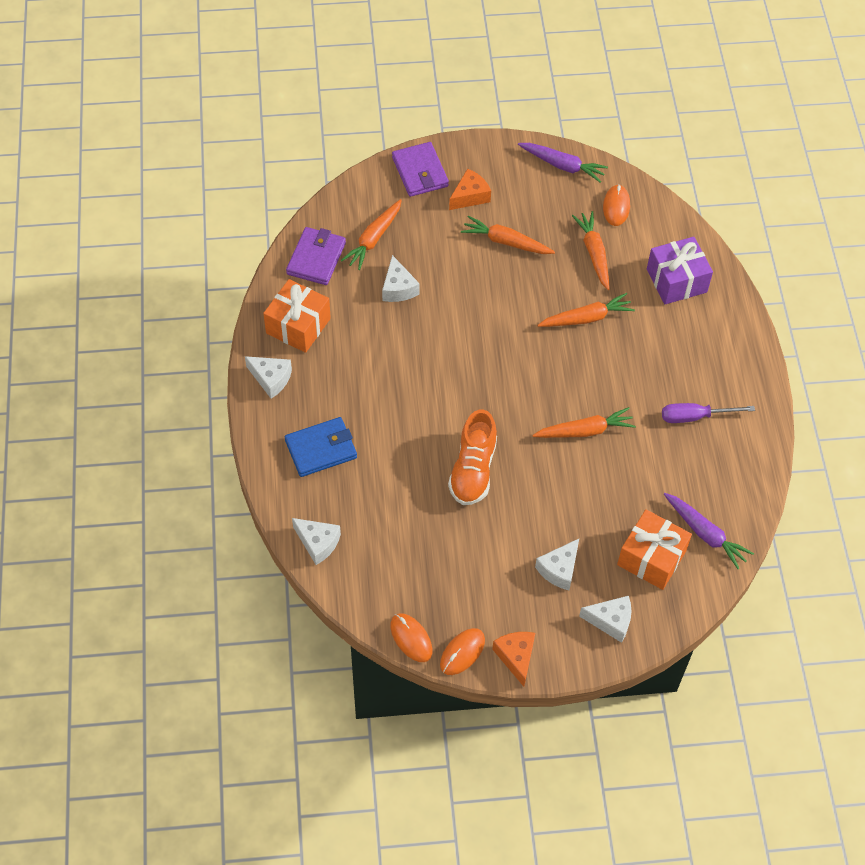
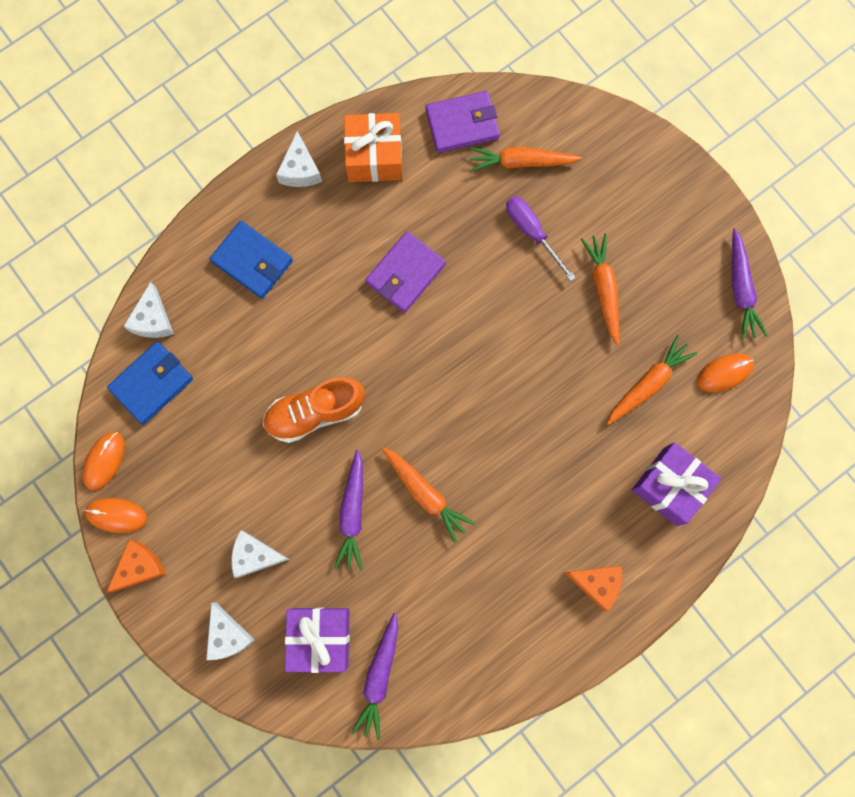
camera: 60 degrees right, 20 degrees up
white cheese [382,255,420,302] -> none
purple wallet [392,142,449,197] -> purple wallet moved to [365,231,446,313]
orange cheese [449,169,491,210] -> orange cheese moved to [564,566,622,612]
orange carrot [537,293,635,327] -> none
orange gift [617,509,692,590] -> purple gift [285,607,350,673]
purple screwdriver [662,403,755,423] -> purple screwdriver moved to [506,196,576,281]
none -> blue wallet [107,342,193,425]
none -> purple carrot [334,450,363,571]

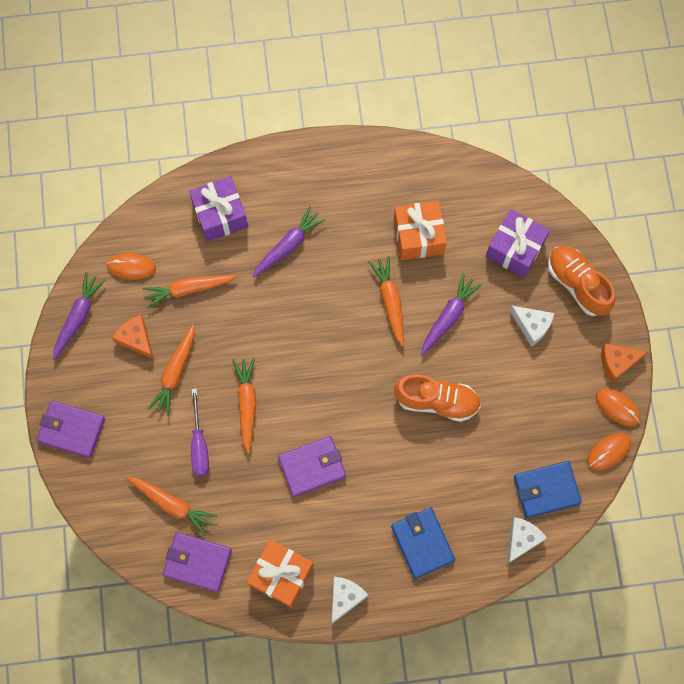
camera: 150 degrees left, 5 degrees down
white cheese [206,602,255,660] -> orange shoe [548,246,615,316]
purple carrot [352,613,398,740] -> purple carrot moved to [252,206,325,278]
orange cheese [564,566,622,612] -> orange cheese moved to [112,315,154,359]
none -> purple wallet [36,401,105,458]
none -> orange carrot [232,358,256,454]
none -> orange gift [394,201,447,260]

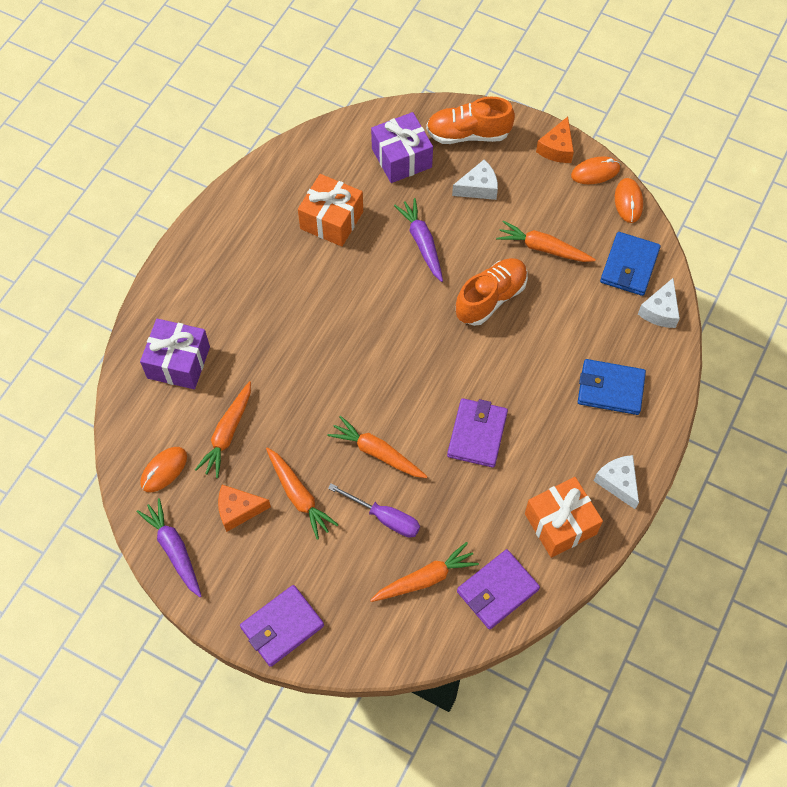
camera: 55 degrees left, 10 degrees down
purple carrot [252,206,325,278] -> none
orange carrot [369,256,404,347] -> orange carrot moved to [496,221,596,262]
white cheese [507,517,547,564] -> white cheese turned 135 degrees counterclockwise [638,278,680,328]

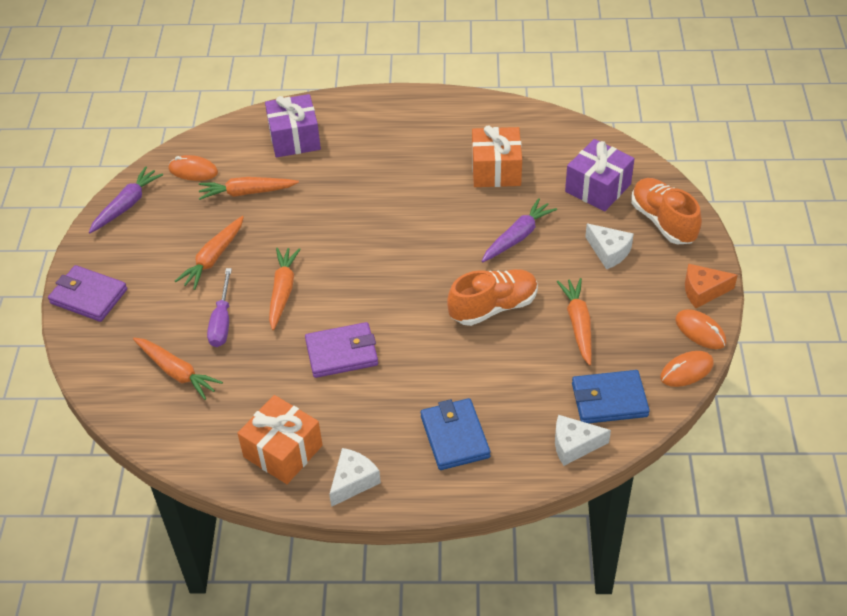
camera: 65 degrees right, 15 degrees down
orange cheese [218,485,271,532] -> none
orange shoe [455,258,528,326] -> orange shoe turned 45 degrees counterclockwise [447,269,538,326]
purple wallet [457,549,540,629] -> none

